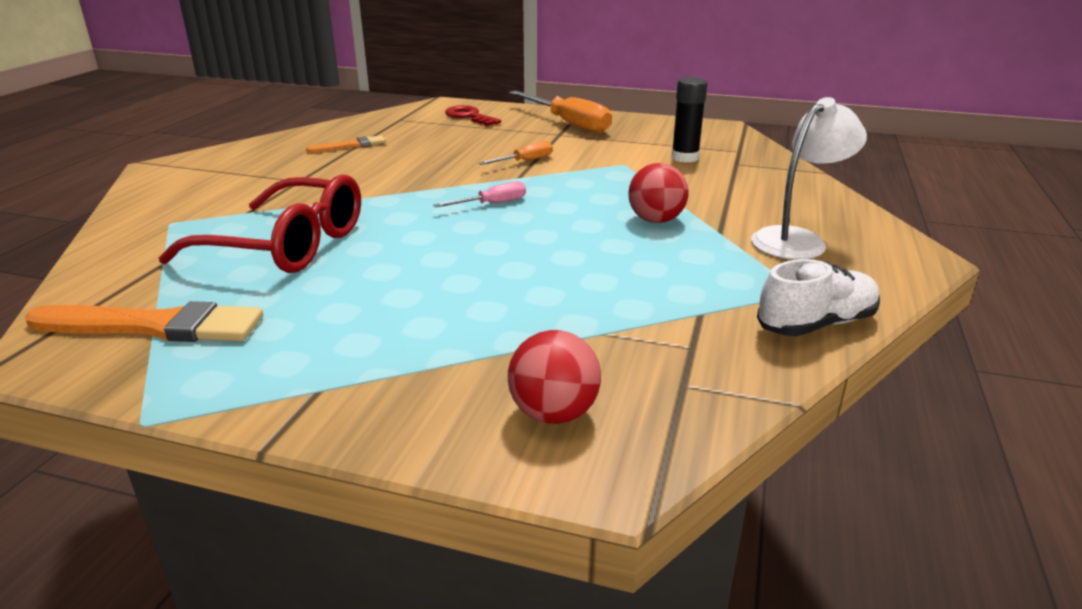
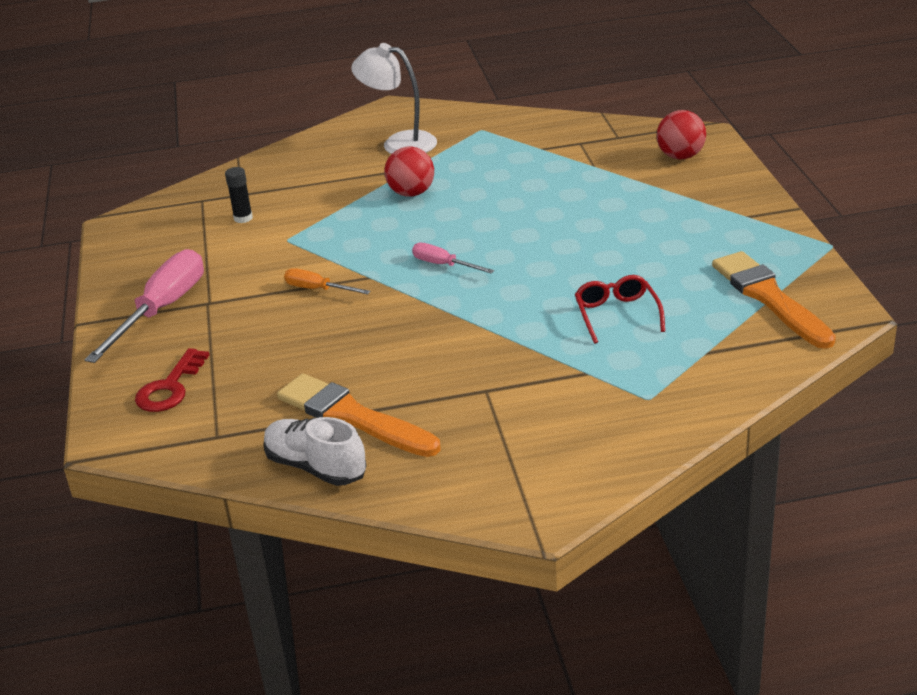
camera: 115 degrees left, 5 degrees up
red glasses [159,174,361,273] -> red glasses [575,275,665,344], size x0.53
orange brush [306,135,386,153] -> orange brush [277,374,441,457], size x1.82
orange screwdriver [509,91,612,133] -> pink screwdriver [84,249,204,363]
black glue stick [671,77,708,163] -> black glue stick [225,167,253,223], size x0.67
white shoe [757,259,880,336] -> white shoe moved to [263,417,367,486]

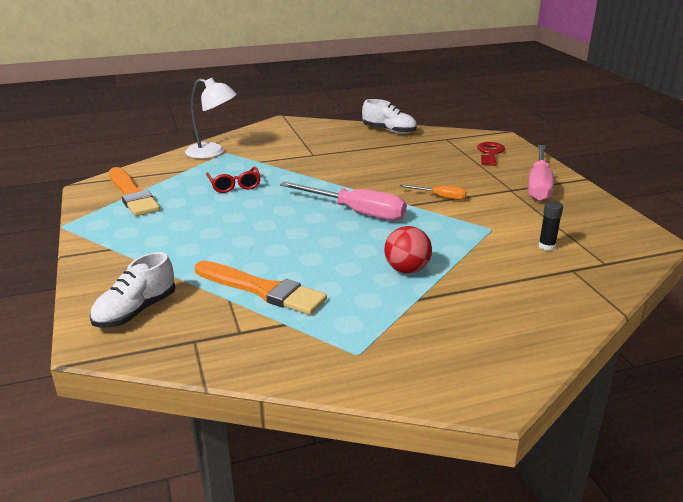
camera: 170 degrees right, 5 degrees down
orange brush [277,374,441,457] -> orange brush moved to [195,261,327,315]
white lamp [351,43,437,154] -> white lamp moved to [185,78,237,159]
pink screwdriver [412,243,494,273] -> pink screwdriver [280,182,407,220], size x1.96
red ball [657,110,706,160] -> white shoe [90,252,175,328]

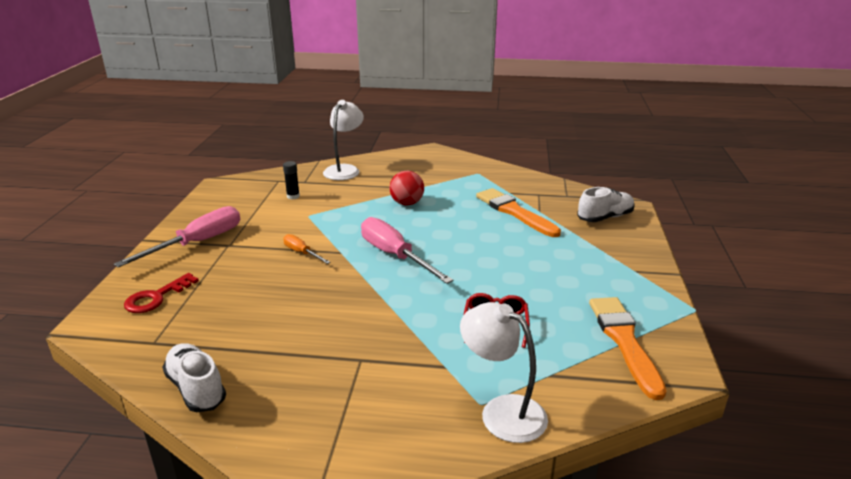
camera: 155 degrees left, 0 degrees up
none -> white lamp [323,100,364,180]

